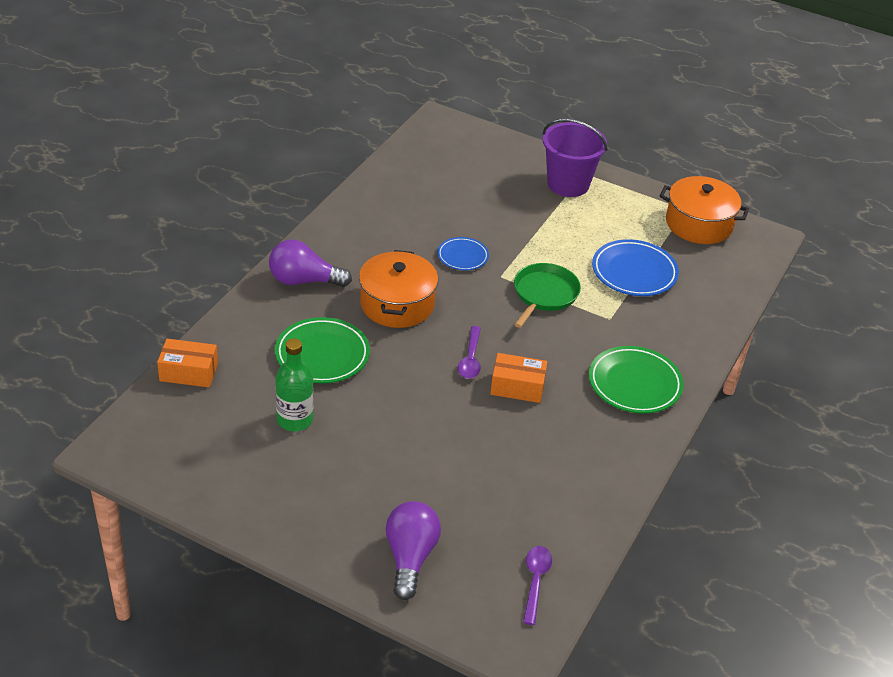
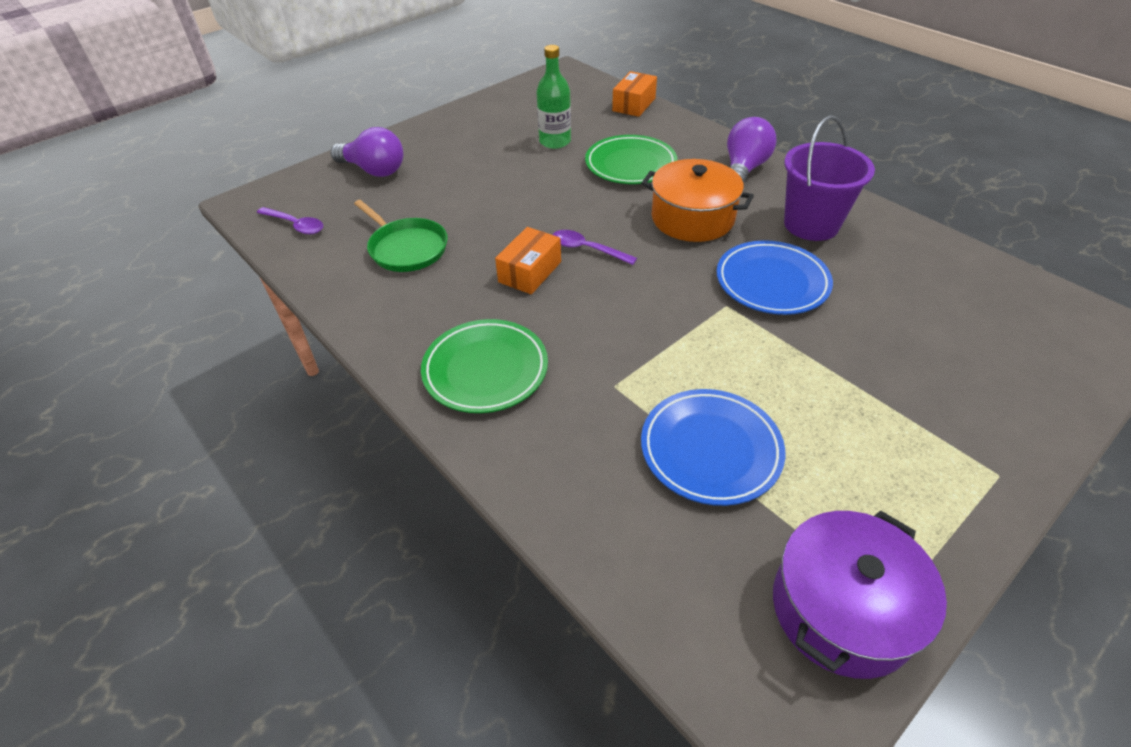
camera: 115 degrees right, 5 degrees up
blue plate [437,237,489,271] -> blue plate [717,240,833,315], size x1.68
green pan [514,263,581,328] -> green pan moved to [354,200,448,272]
purple bucket [542,119,607,197] -> purple bucket moved to [784,116,875,241]
orange pot [660,176,749,244] -> purple pot [773,511,947,679]

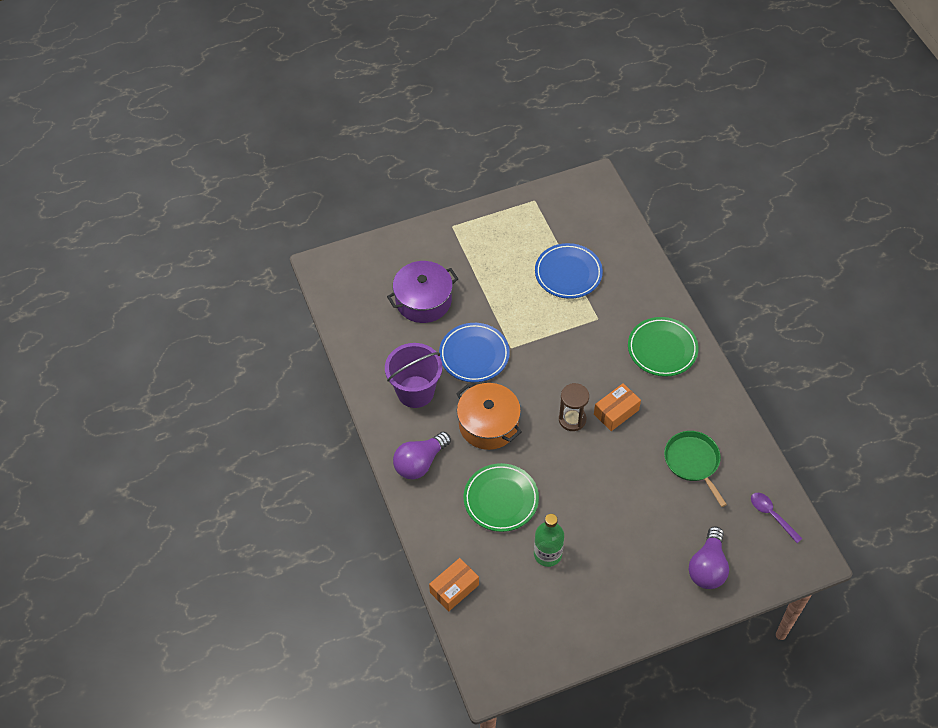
camera: 160 degrees left, 10 degrees up
purple light bulb [331,127,403,177] -> purple light bulb turned 120 degrees counterclockwise [688,526,729,589]
purple spoon [553,230,637,265] -> brown hourglass [559,383,589,431]
purple pot [773,511,947,679] -> purple pot moved to [387,261,458,323]

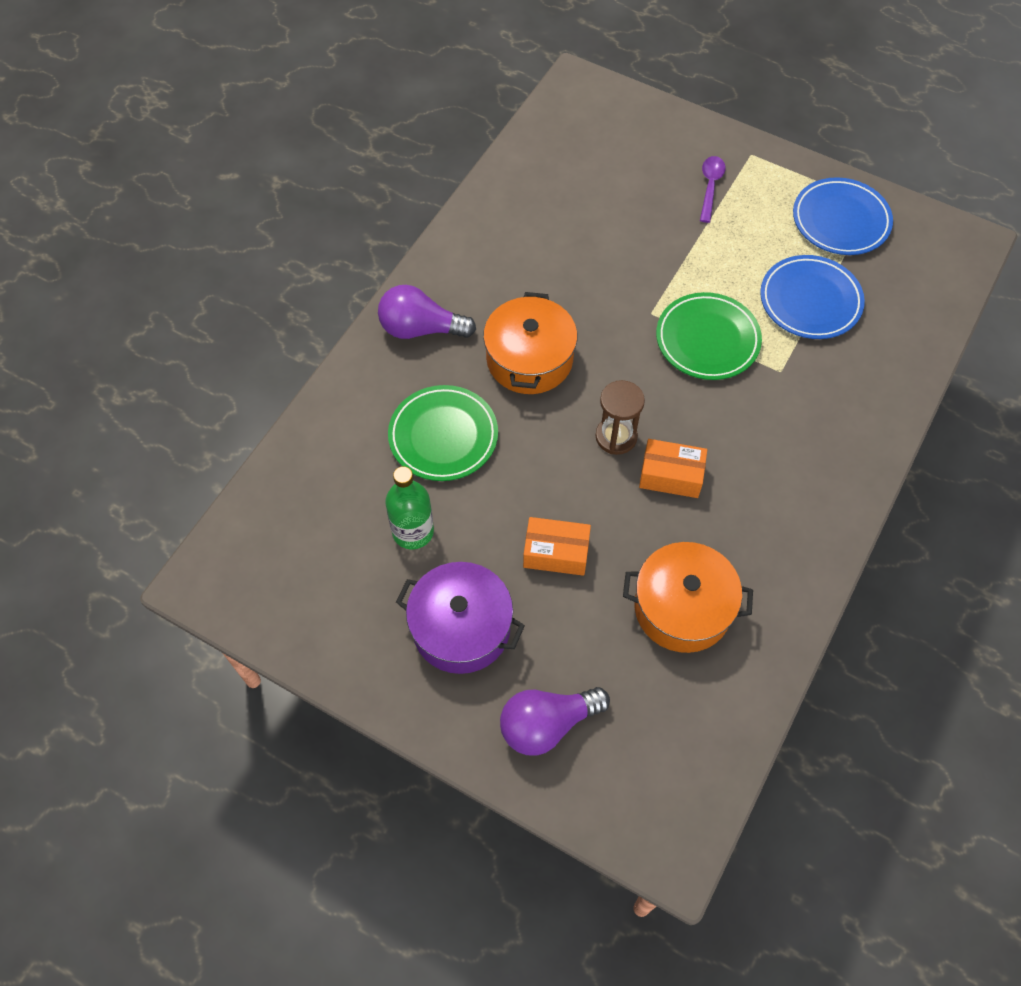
camera: 50 degrees right, 5 degrees up
purple bucket [385,343,442,408] -> none
purple pot [387,261,458,323] -> purple pot moved to [396,562,525,674]
orange box [429,558,479,611] -> orange box moved to [523,517,591,576]
blue plate [439,323,510,382] -> blue plate moved to [793,177,893,255]
green plate [628,317,699,377] -> green plate moved to [656,292,762,380]
green pan [664,431,727,507] -> orange pot [623,542,753,653]
purple spoon [751,493,803,543] -> purple spoon moved to [700,156,726,223]

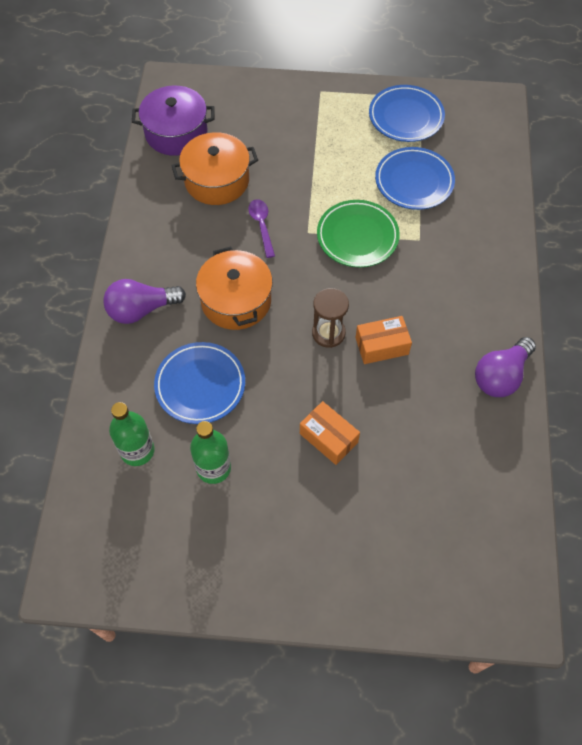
camera: 25 degrees left, 0 degrees up
green plate [388,385,498,481] -> blue plate [154,342,245,424]
purple pot [396,562,525,674] -> purple pot moved to [132,85,214,156]
purple light bulb [500,687,610,755] -> purple light bulb moved to [475,337,536,397]
orange box [523,517,591,576] -> orange box turned 60 degrees clockwise [300,401,360,465]
orange pot [623,542,753,653] -> orange pot moved to [171,132,258,205]
purple spoon [700,156,726,223] -> purple spoon moved to [248,199,275,258]
none -> green bottle [109,402,154,466]

